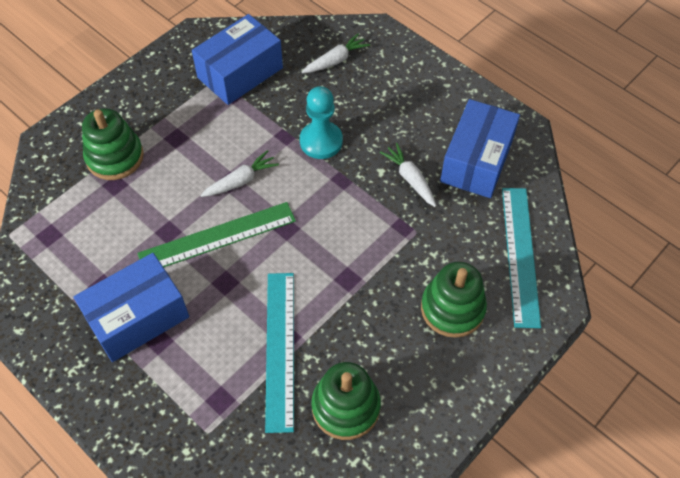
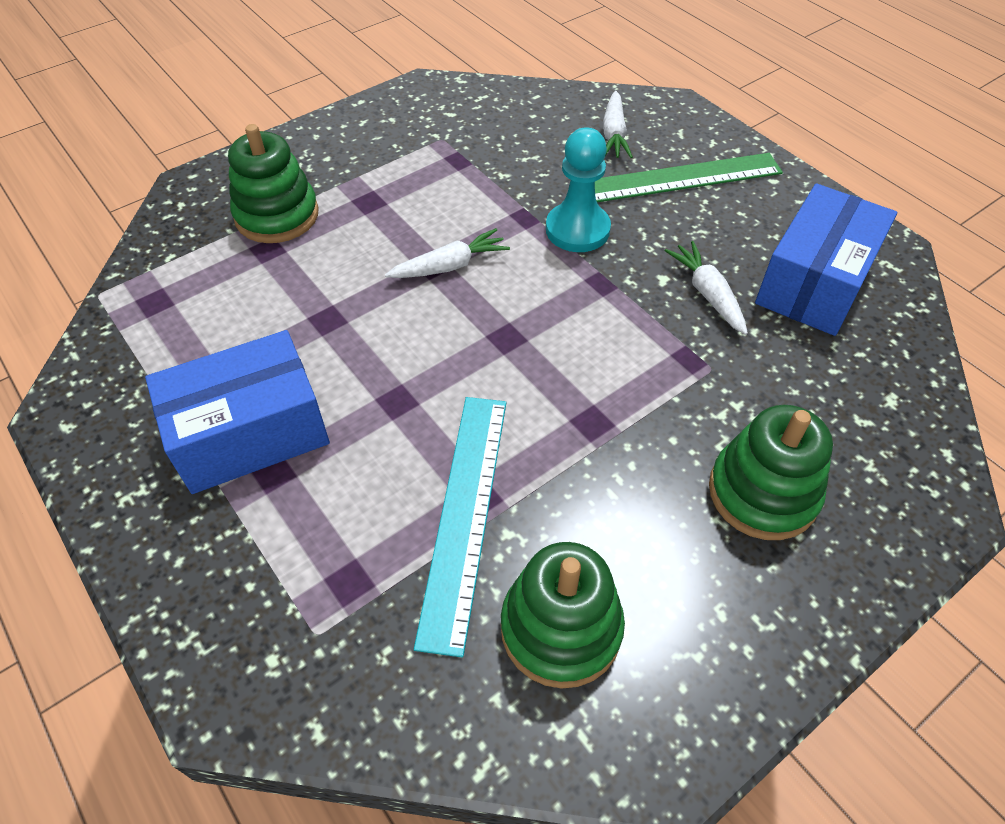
camera: 10 degrees right, 5 degrees down
green ruler [138,202,296,267] -> green ruler moved to [595,153,783,202]
blue box [192,14,283,105] -> none
white carrot [302,33,370,73] -> white carrot turned 120 degrees clockwise [603,91,633,158]
turquoise ruler [502,188,541,328] -> none

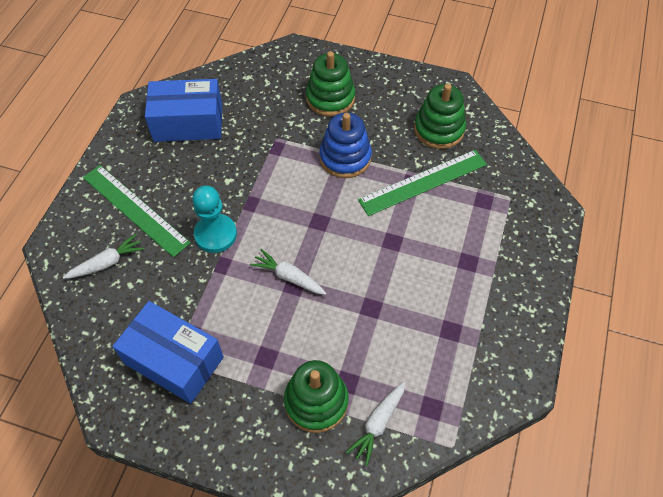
camera: 125 degrees left, 5 degrees up
blue box [145,330,330,494] -> blue box moved to [112,301,224,404]
turquoise ruler [414,397,506,657] -> green ruler [358,150,487,216]
white carrot [665,241,748,335] -> white carrot moved to [346,382,405,466]
none -> blue stacking toy [319,113,372,178]

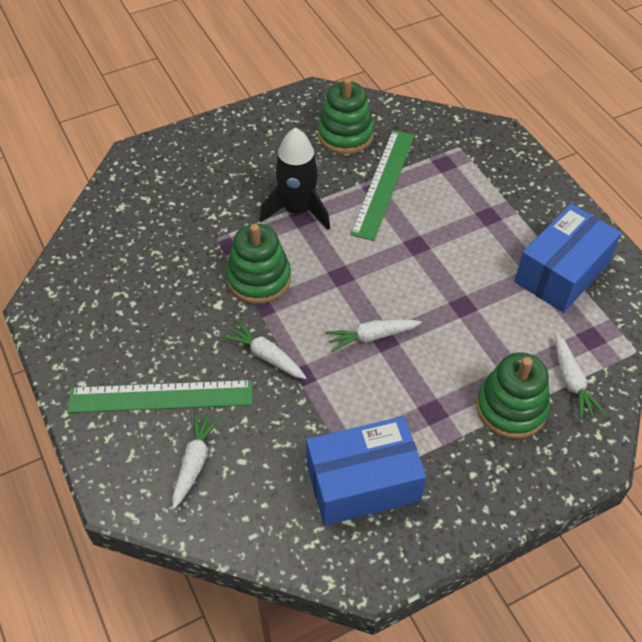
camera: 45 degrees left, 5 degrees down
blue box [145,79,222,142] -> blue box moved to [515,204,621,313]
turquoise pawn [192,186,237,253] -> white carrot [222,320,306,379]
green stacking toy [306,51,355,117] -> green stacking toy moved to [226,224,291,304]
blue stacking toy [319,113,372,178] -> black rocket [260,128,330,230]

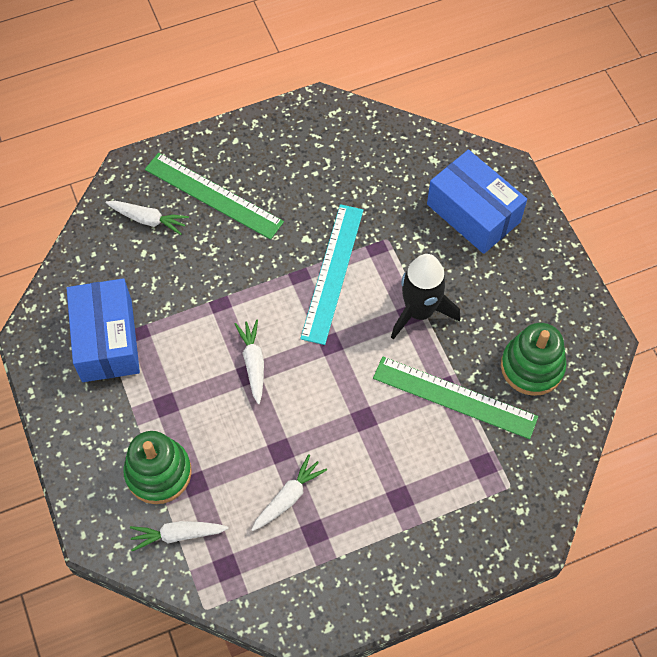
camera: 95 degrees right, 10 degrees up
green ruler [67,380,252,413] -> green ruler turned 60 degrees counterclockwise [145,153,284,240]
white carrot [222,320,306,379] -> white carrot moved to [251,454,327,531]
green stacking toy [226,224,291,304] -> turquoise ruler [300,204,364,345]
blue box [515,204,621,313] -> blue box moved to [427,150,527,254]

